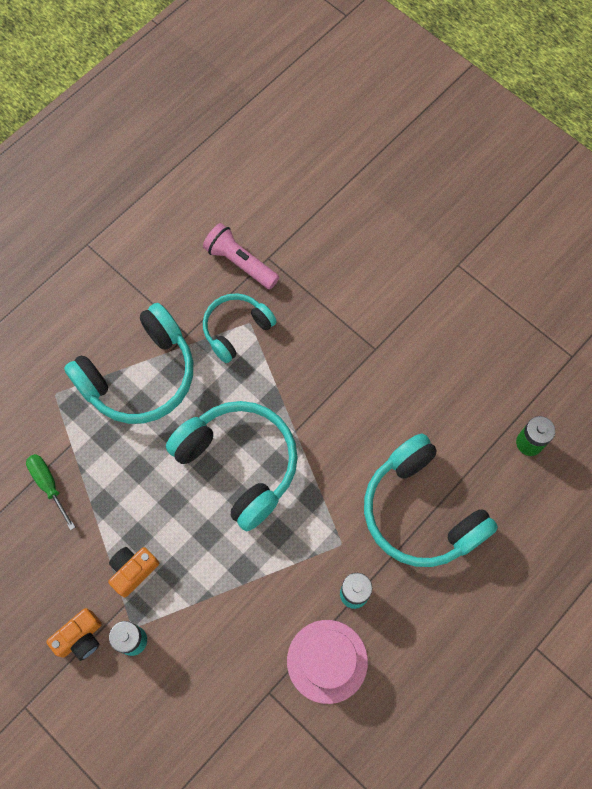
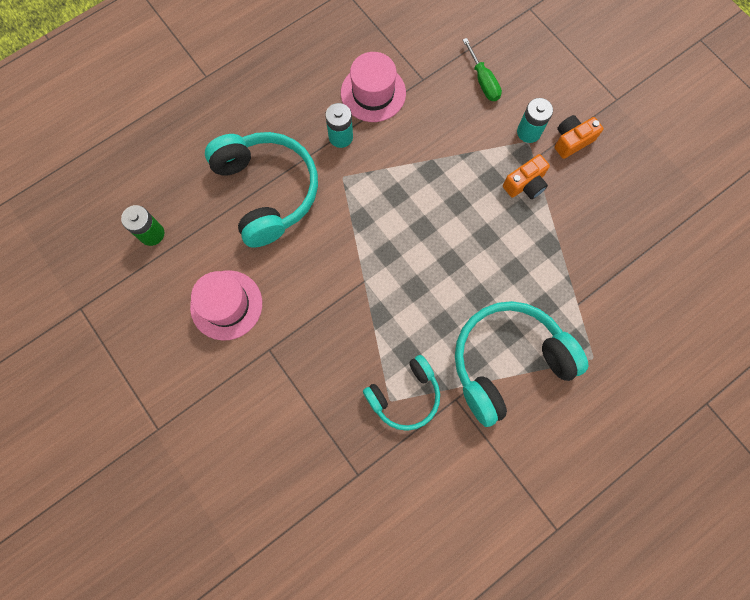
camera: 170 degrees left, 5 degrees up
green screwdriver [26,454,75,530] -> green screwdriver moved to [463,38,502,101]
turquoise headphones [166,401,298,531] -> none
pink flashlight [203,223,279,289] -> none
none -> pink hat [190,270,262,341]

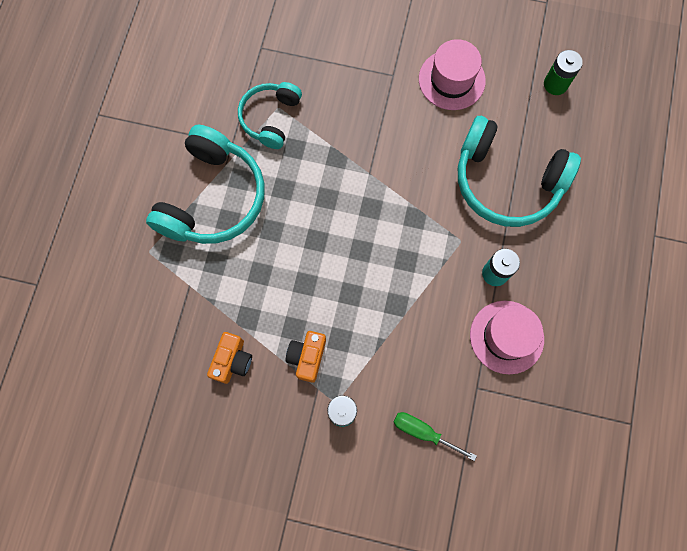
camera: 140 degrees right, 0 degrees up
orange camera [555,115,603,159] -> orange camera moved to [207,332,252,384]

